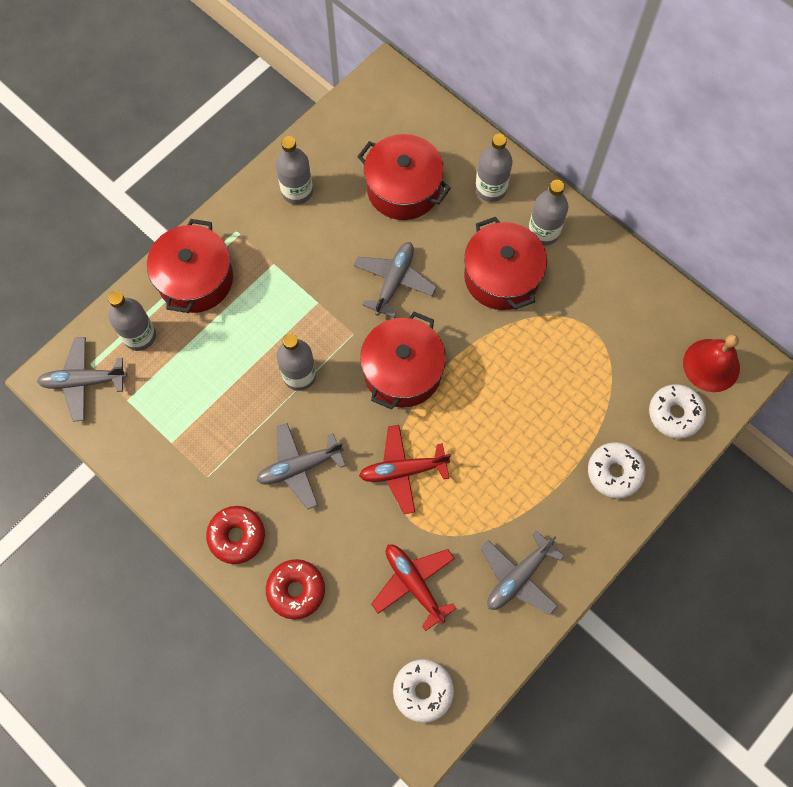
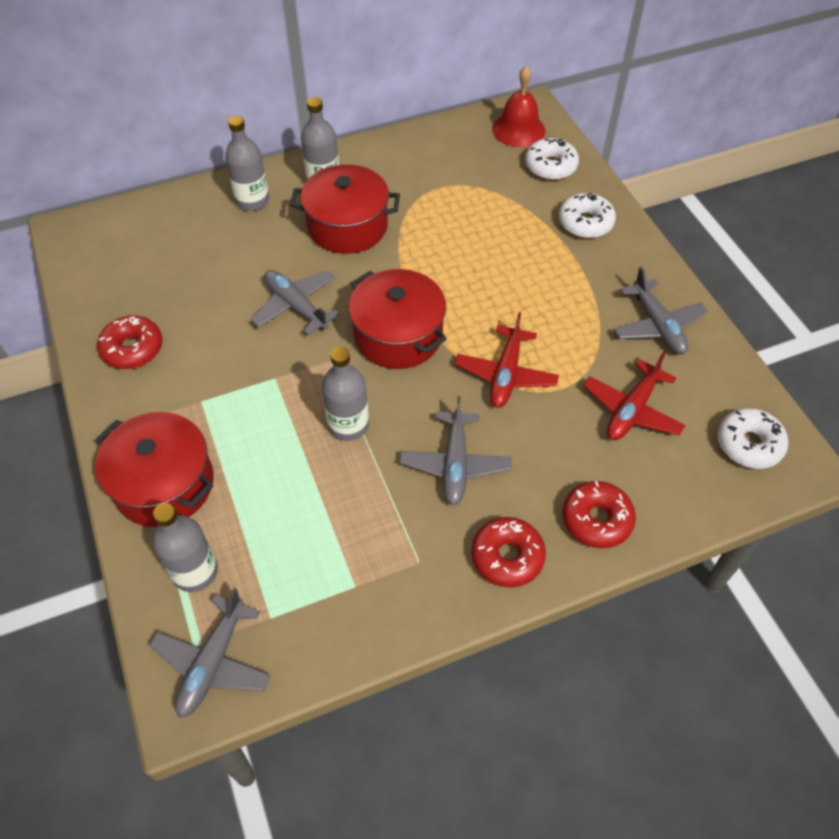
camera: 65 degrees left, 15 degrees down
grey bottle [276,136,313,205] -> red donut [97,316,162,369]
red pot [357,134,451,220] -> none
red plane [371,545,457,631] -> red plane turned 45 degrees counterclockwise [583,352,686,440]

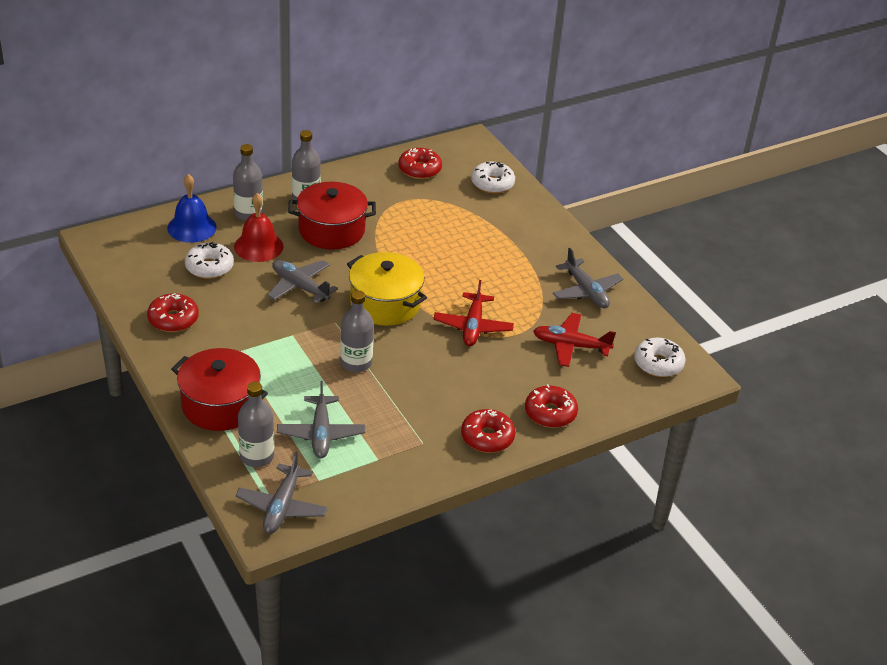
camera: 10 degrees left, 15 degrees down
red pot [349,269,447,369] -> yellow pot [347,252,427,326]
grey plane [400,396,512,506] -> grey plane moved to [277,381,365,458]
red bell [492,66,546,147] -> red bell moved to [234,193,284,262]
white donut [559,193,616,238] -> white donut moved to [185,242,234,279]
red plane [583,352,686,440] -> red plane turned 75 degrees clockwise [533,313,616,367]
none -> blue bell [167,174,217,243]
none -> red donut [398,148,442,179]

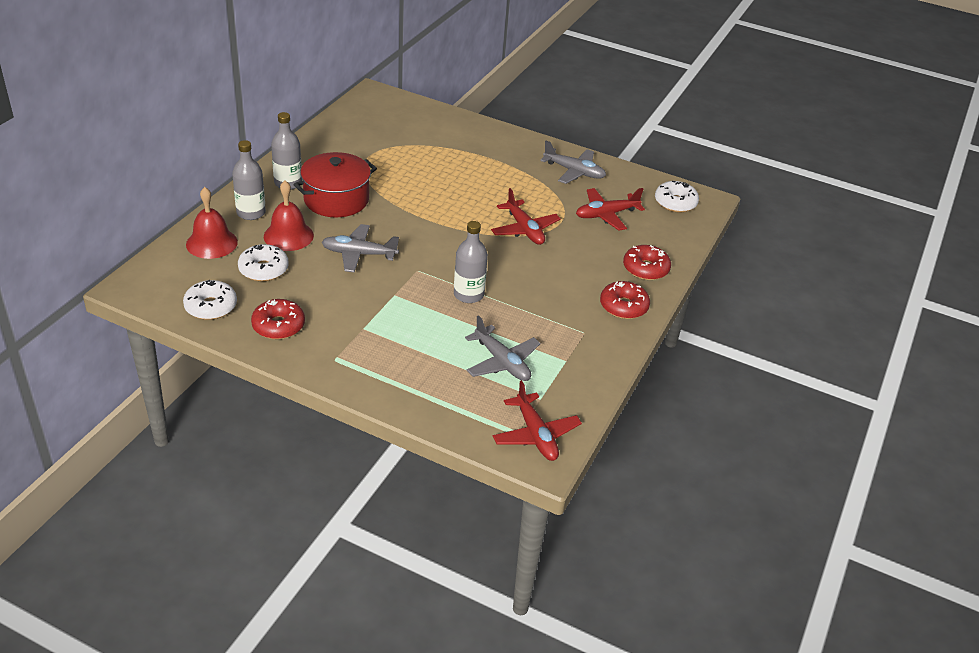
camera: 35 degrees left, 0 degrees up
blue bell [167,174,217,243] -> red bell [186,187,238,259]
red pot [171,348,268,431] -> none
grey plane [235,452,328,534] -> red plane [493,380,582,461]
grey bottle [238,382,274,467] -> none
yellow pot [347,252,427,326] -> none
red donut [398,148,442,179] -> none
white donut [471,162,515,194] -> white donut moved to [183,280,237,320]

